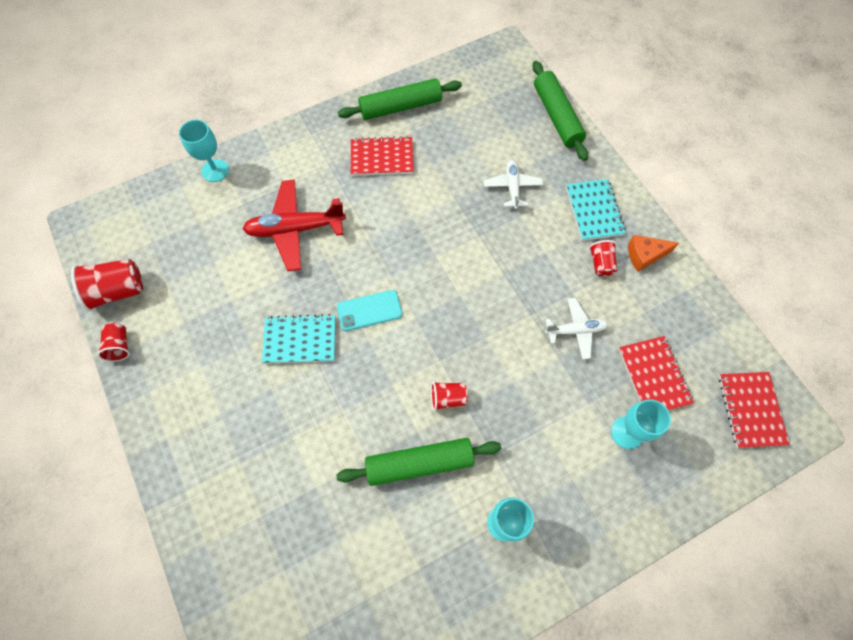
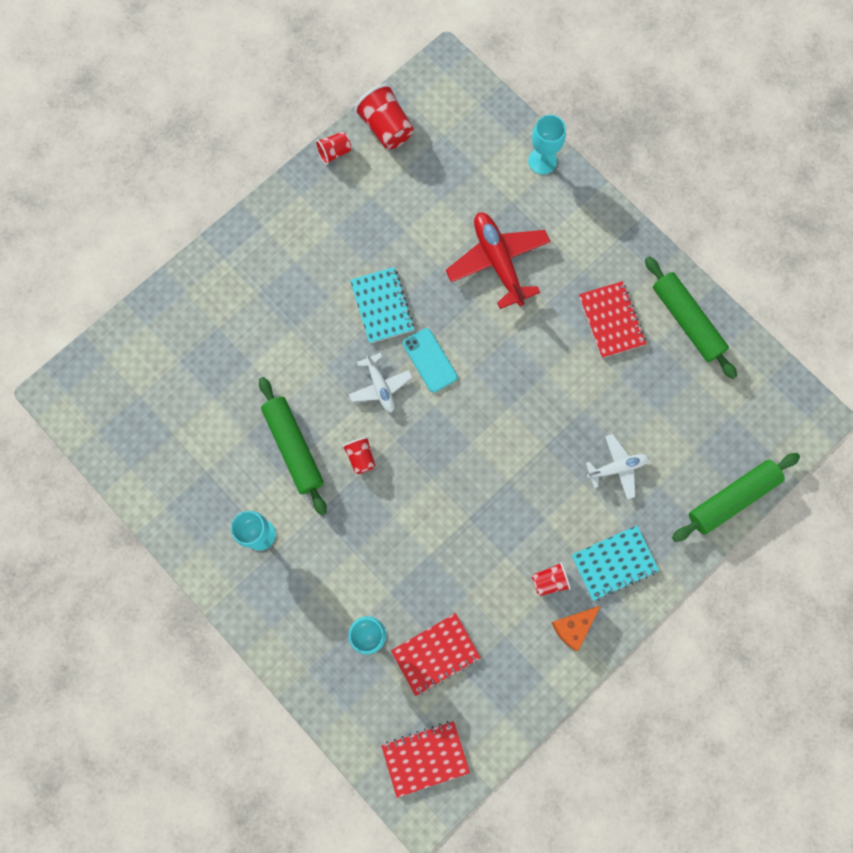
camera: 75 degrees right, 10 degrees up
white plane [545,298,608,360] -> white plane moved to [349,351,412,413]
orange cheese [628,235,679,272] -> orange cheese turned 105 degrees counterclockwise [551,606,601,651]

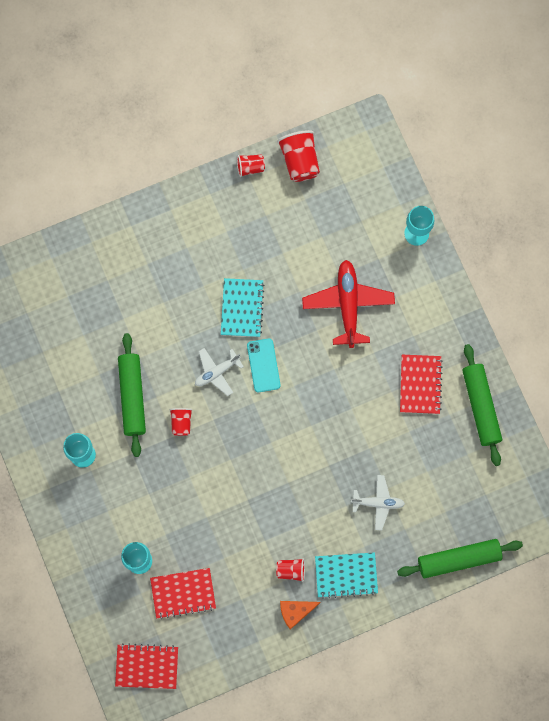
camera: 20 degrees right, 0 degrees up
white plane [349,351,412,413] -> white plane turned 60 degrees clockwise [195,348,244,396]

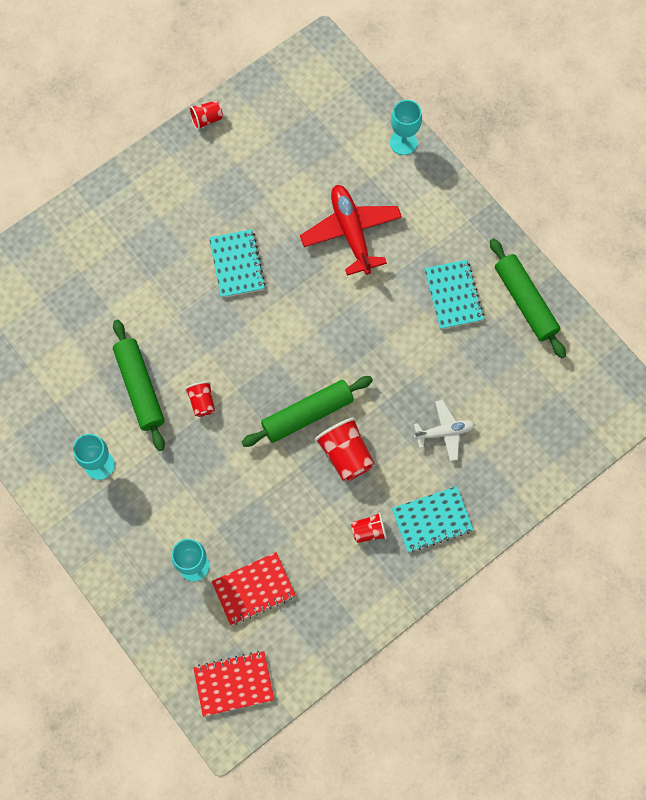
camera: 15 degrees left, 5 degrees down
white plane [195,348,244,396] -> none
turquoise phone [247,338,281,392] -> none
red cup [277,130,320,182] -> red cup moved to [315,417,374,482]
orange cheese [280,601,321,630] -> none
green rolling pin [397,539,523,578] -> green rolling pin moved to [242,376,373,447]
red notebook [400,355,443,414] -> turquoise notebook [424,260,484,330]

